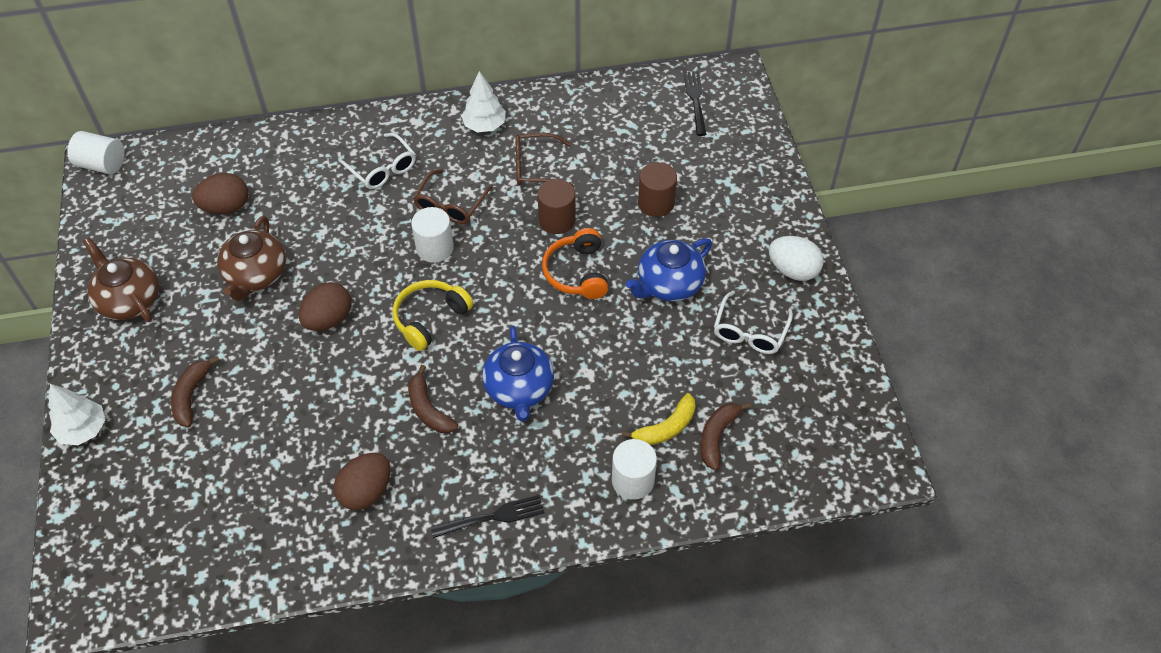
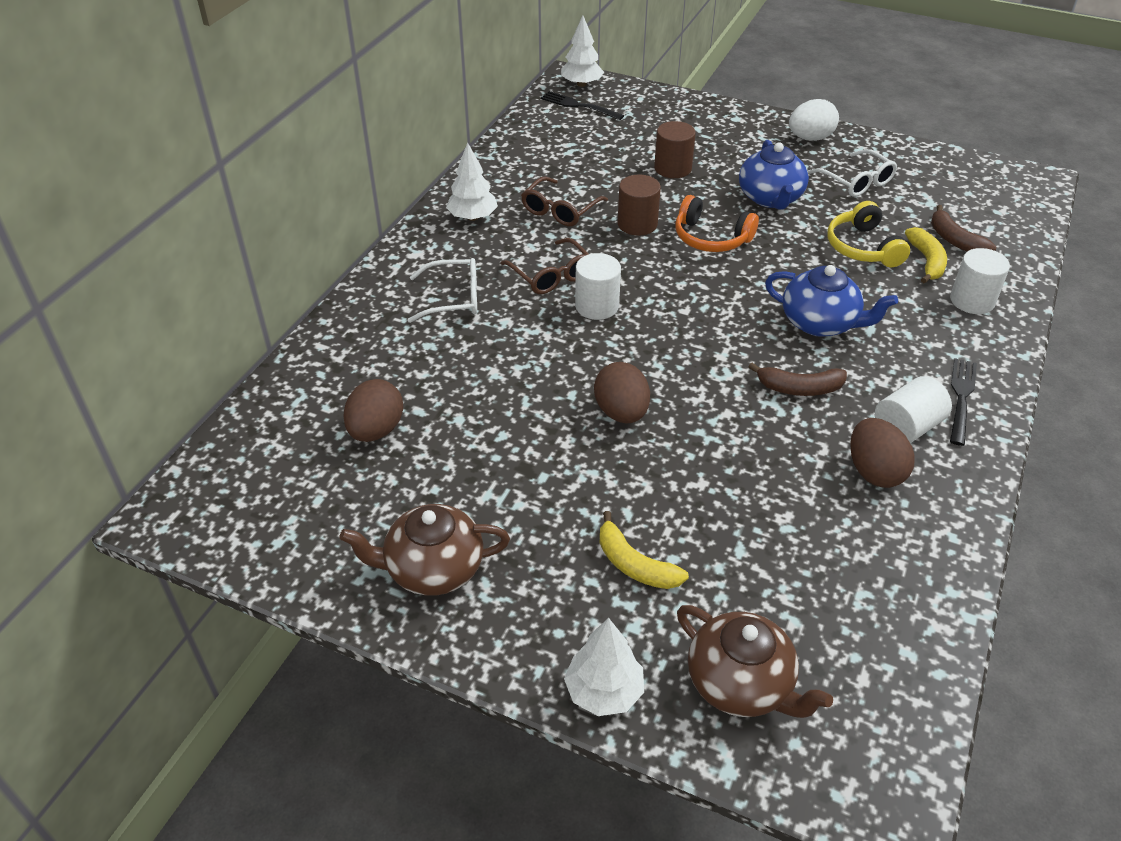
camera: 55 degrees left, 10 degrees down
white cylinder [67,131,125,174] -> white cylinder moved to [875,376,952,443]
brown banana [171,356,220,427] -> yellow banana [600,511,689,589]
brown teapot [217,216,286,301] -> brown teapot moved to [677,605,833,718]
yellow headphones [393,280,473,351] -> yellow headphones moved to [827,201,910,267]
none -> white tree [561,16,604,87]

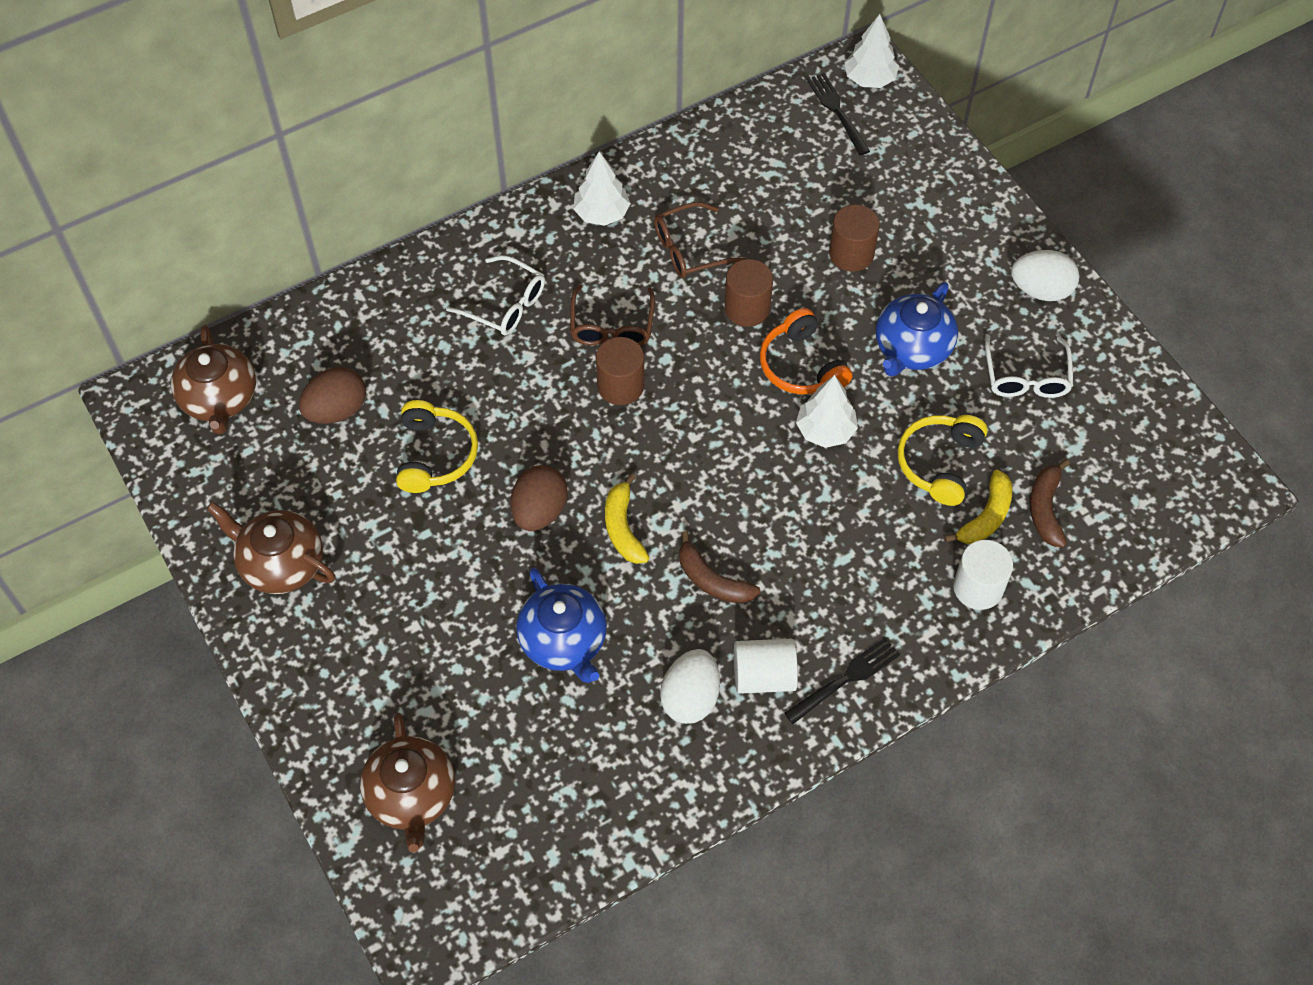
camera: 35 degrees right, 15 degrees up
white tree [564,618,644,716] -> white tree moved to [796,375,858,448]
white cylinder [575,253,621,320] -> brown cylinder [596,337,644,405]
yellow banana [600,511,689,589] -> yellow banana moved to [605,474,650,564]
blue teapot [765,265,898,337] -> blue teapot moved to [516,567,607,683]
brown egg [850,418,915,488] -> white egg [660,649,720,724]
none -> brown teapot [171,325,256,435]
none -> yellow headphones [396,400,478,493]

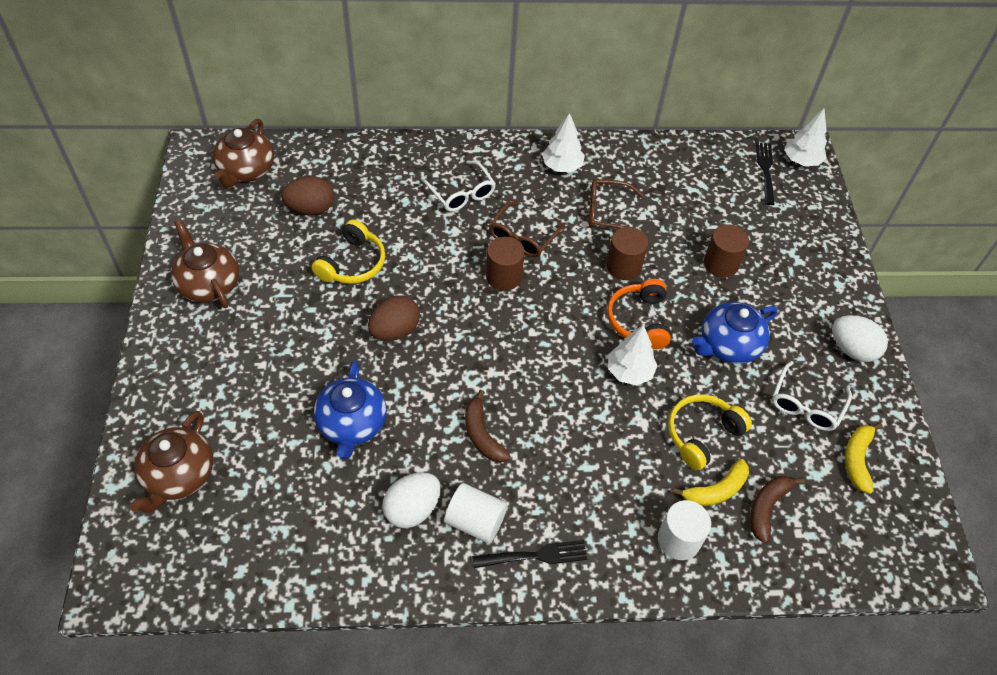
camera: 25 degrees right, 5 degrees down
yellow banana [605,474,650,564] -> yellow banana moved to [845,423,882,494]

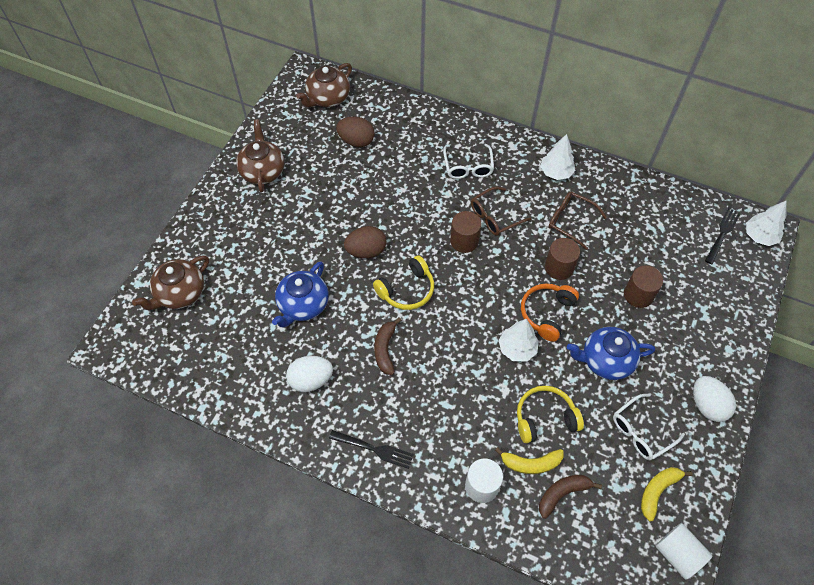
camera: 30 degrees right, 5 degrees up
yellow headphones [312,219,385,284] -> yellow headphones moved to [373,255,434,310]
white cylinder [444,483,507,543] -> white cylinder moved to [656,523,713,580]

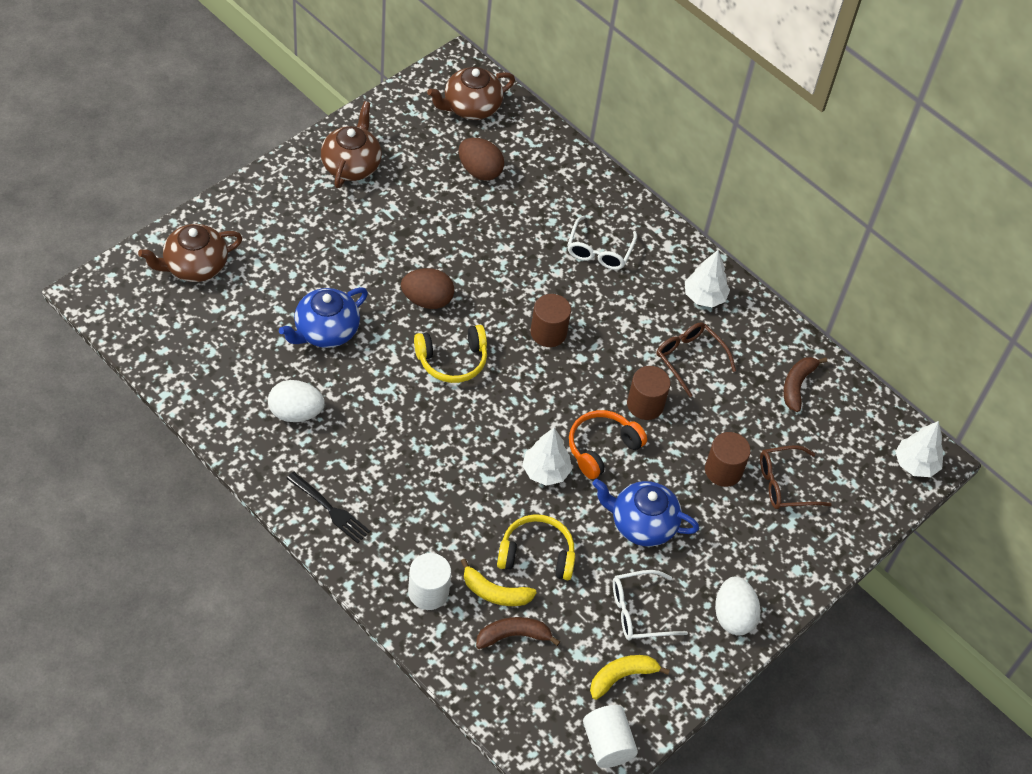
camera: 15 degrees right, 5 degrees down
brown banana [374,317,402,375] -> brown banana moved to [783,357,827,412]
brown glasses [471,187,532,236] -> brown glasses moved to [760,445,832,509]
black fork [705,208,741,264] -> none

